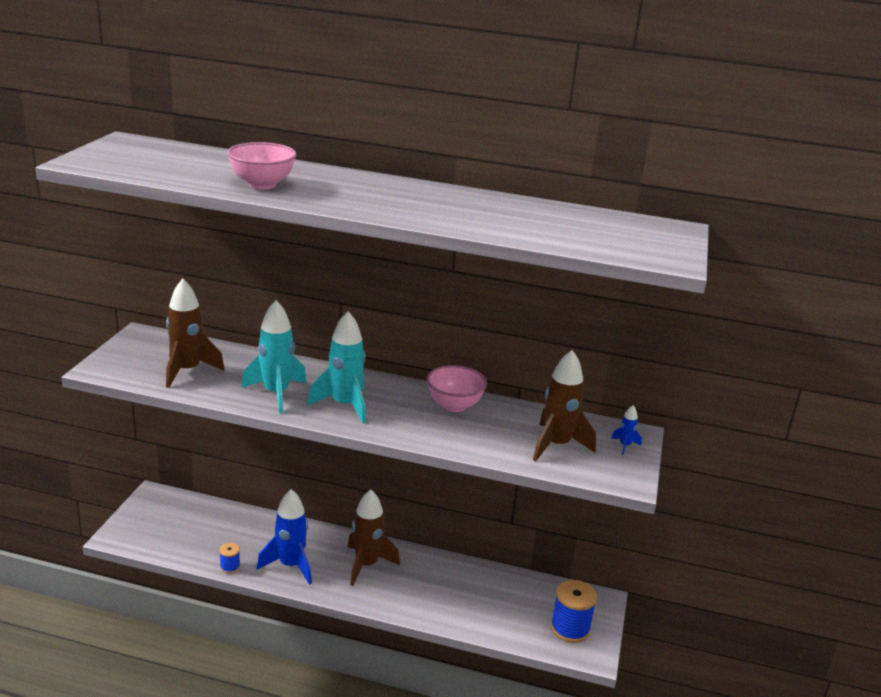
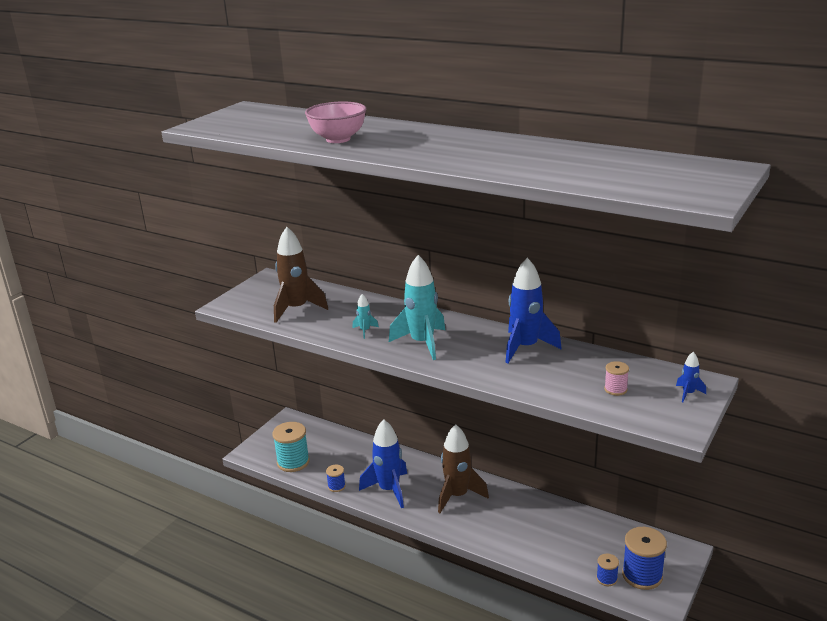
camera: 20 degrees right, 0 degrees up
turquoise rocket [241,300,307,414] -> turquoise rocket [353,294,379,339], size x0.45
pink bowl [427,365,487,412] -> blue rocket [505,258,562,363]
brown rocket [533,350,596,462] -> pink spool [604,361,629,396]
none -> turquoise spool [272,422,310,472]
none -> blue spool [596,554,619,586]

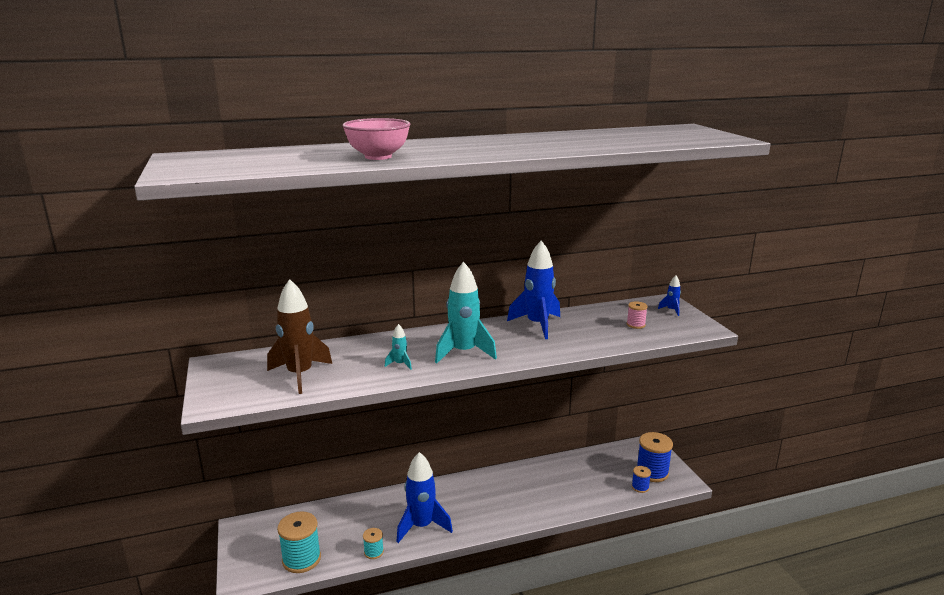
camera: 50 degrees left, 5 degrees down
blue spool [326,465,346,492] -> turquoise spool [363,528,384,559]
brown rocket [438,424,489,513] -> none

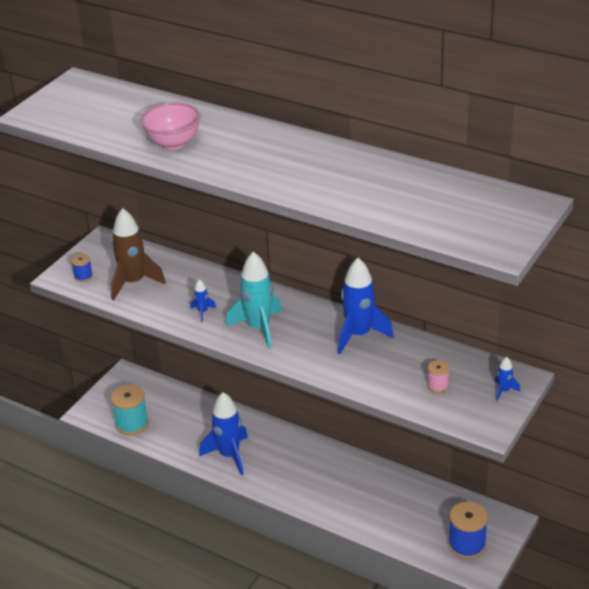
camera: 50 degrees right, 15 degrees up
turquoise spool [363,528,384,559] -> none
turquoise rocket [385,324,412,370] -> blue rocket [190,279,216,322]
blue spool [632,466,651,493] -> blue spool moved to [71,254,93,282]

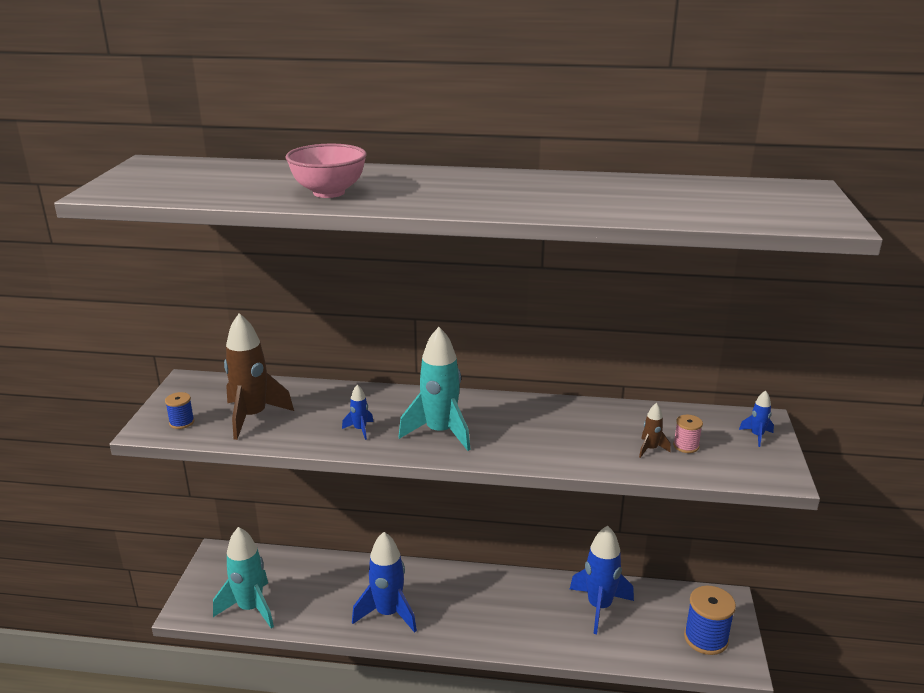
camera: 25 degrees left, 10 degrees down
turquoise spool [111,384,149,435] -> turquoise rocket [213,527,274,628]
blue rocket [338,258,393,354] -> blue rocket moved to [570,526,634,634]
none -> brown rocket [639,403,671,458]

